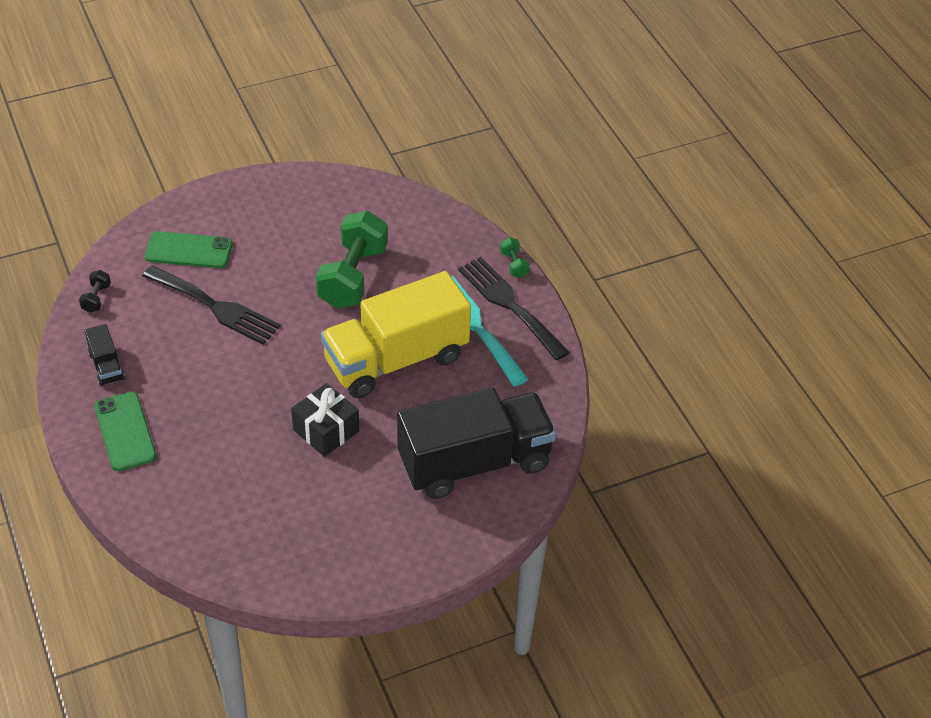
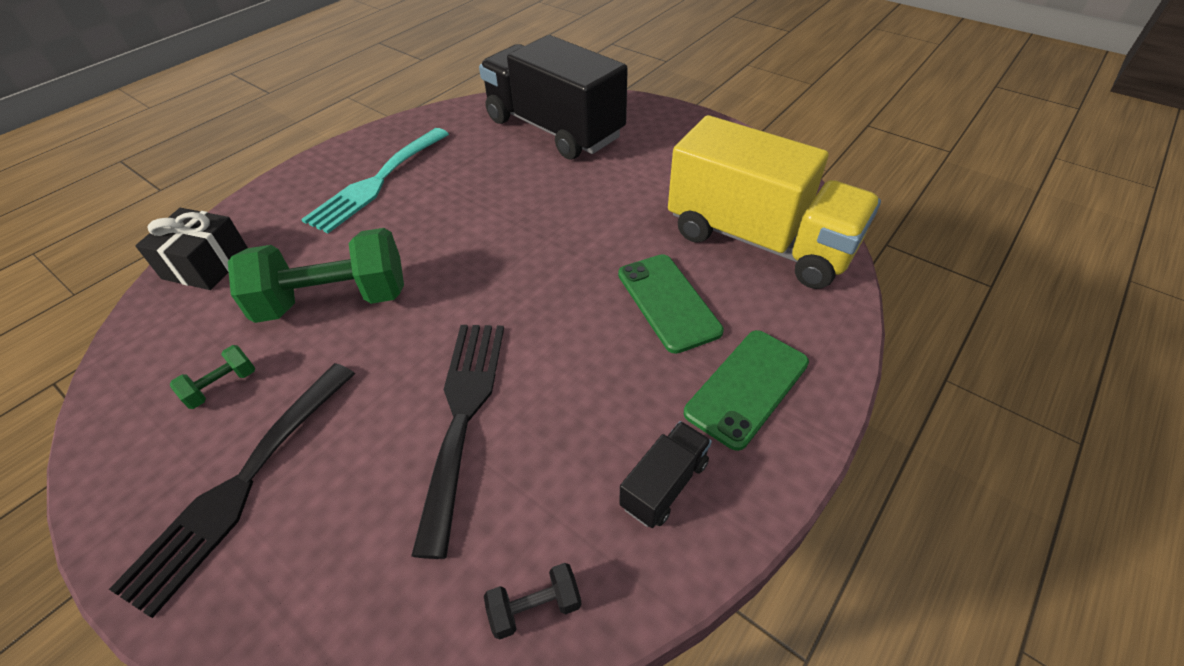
camera: 115 degrees left, 0 degrees up
green phone [145,231,233,268] -> green phone moved to [618,254,724,354]
black gift [291,383,359,457] -> black gift moved to [135,208,248,290]
yellow truck [321,271,471,398] -> yellow truck moved to [668,115,881,289]
black fork [458,257,570,361] -> black fork moved to [109,363,355,618]
green dumbbell [500,237,530,278] -> green dumbbell moved to [170,345,255,409]

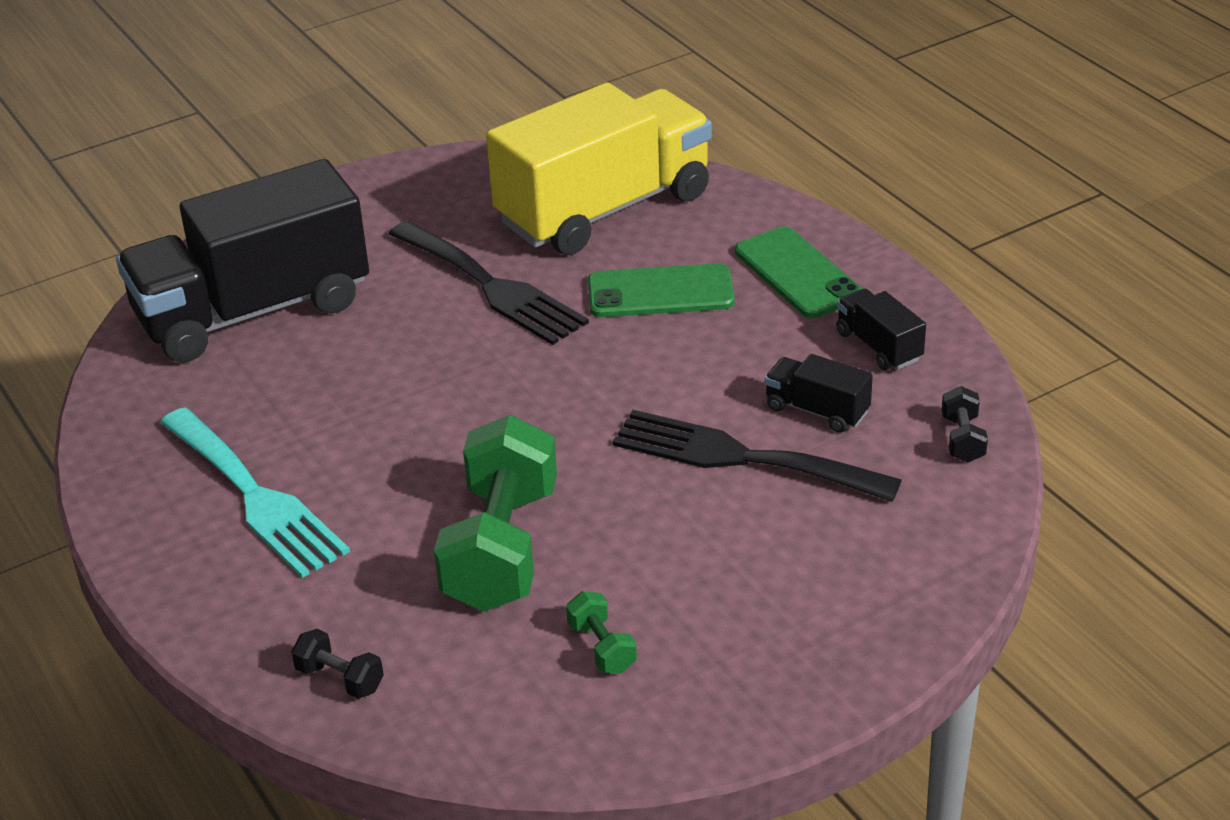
camera: 70 degrees left, 10 degrees down
black fork [109,363,355,618] -> black fork moved to [389,221,589,345]
black gift [135,208,248,290] -> black dumbbell [291,629,384,699]
none -> black truck [765,354,873,433]

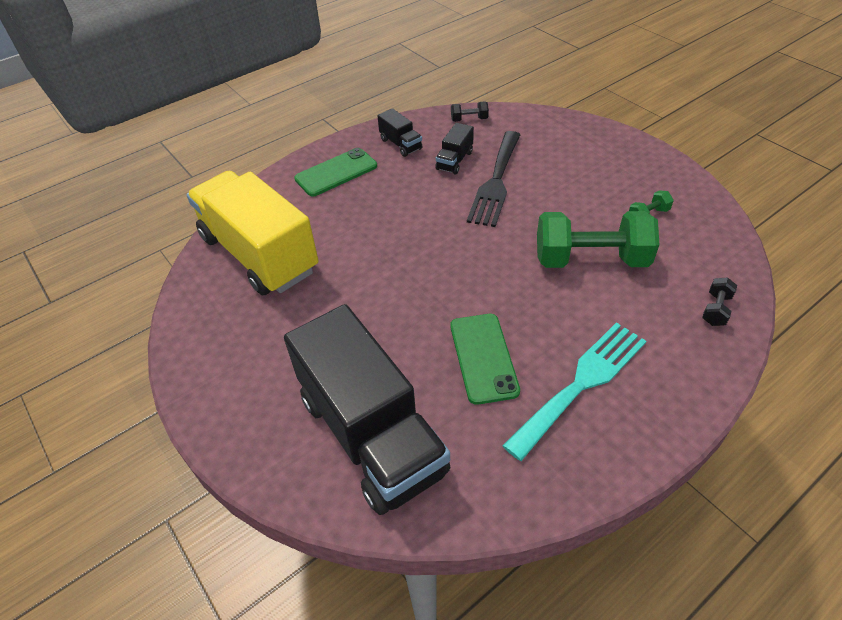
camera: 95 degrees left, 10 degrees up
black fork [389,221,589,345] -> none
green phone [588,263,735,317] -> green phone moved to [450,314,520,405]
black truck [836,289,926,370] -> black truck turned 90 degrees counterclockwise [378,108,423,157]

